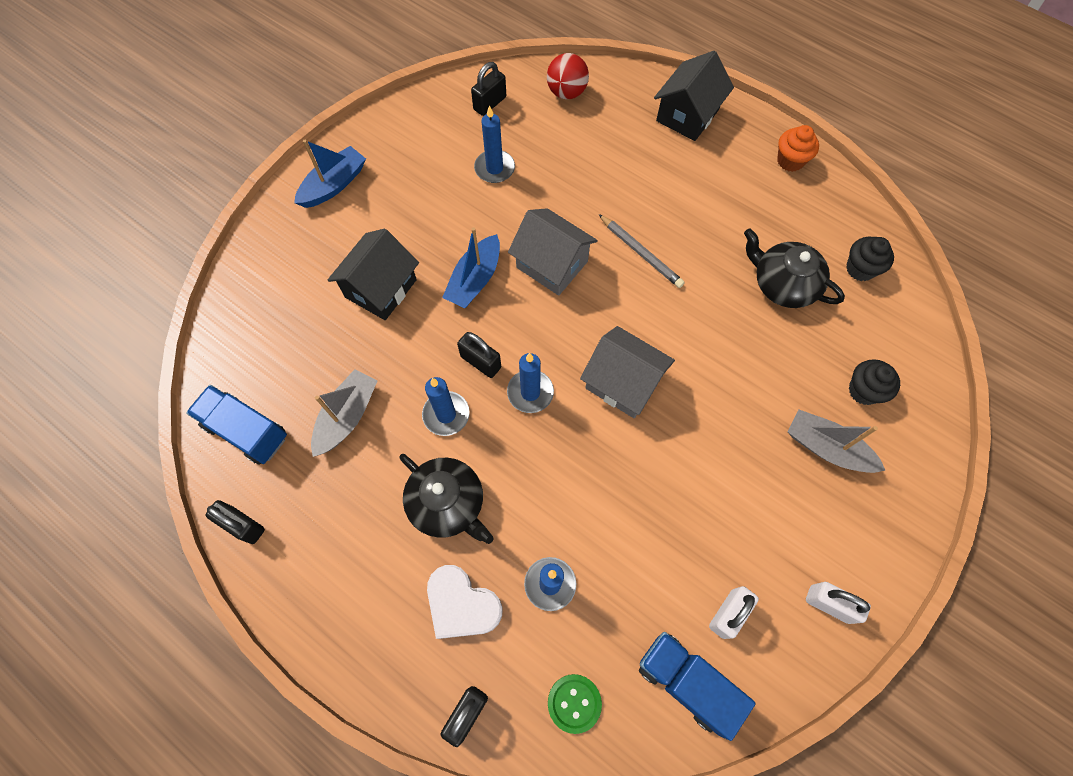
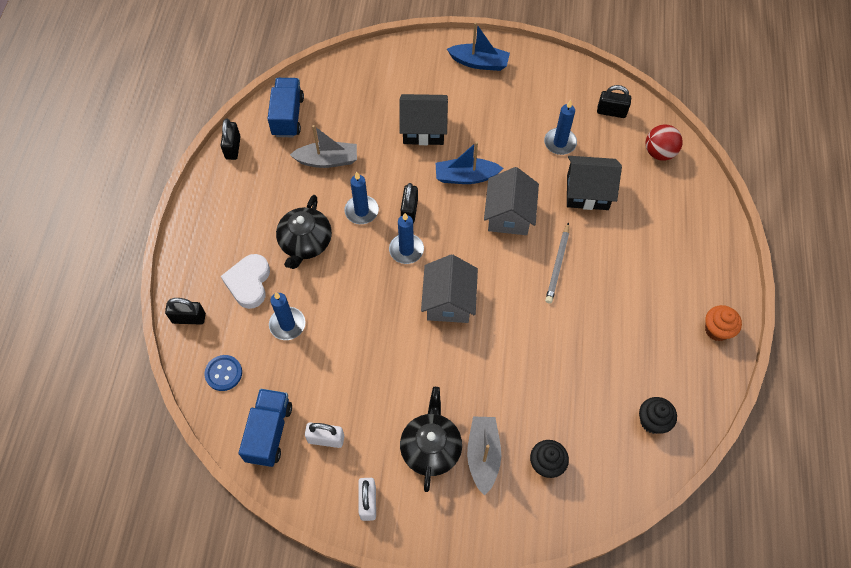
camera: 60 degrees right, 5 degrees down
green button [548,674,602,734] -> blue button [204,355,242,391]
black house [654,51,734,141] -> black house moved to [567,156,622,210]
black teapot [744,228,845,308] -> black teapot moved to [400,387,462,492]

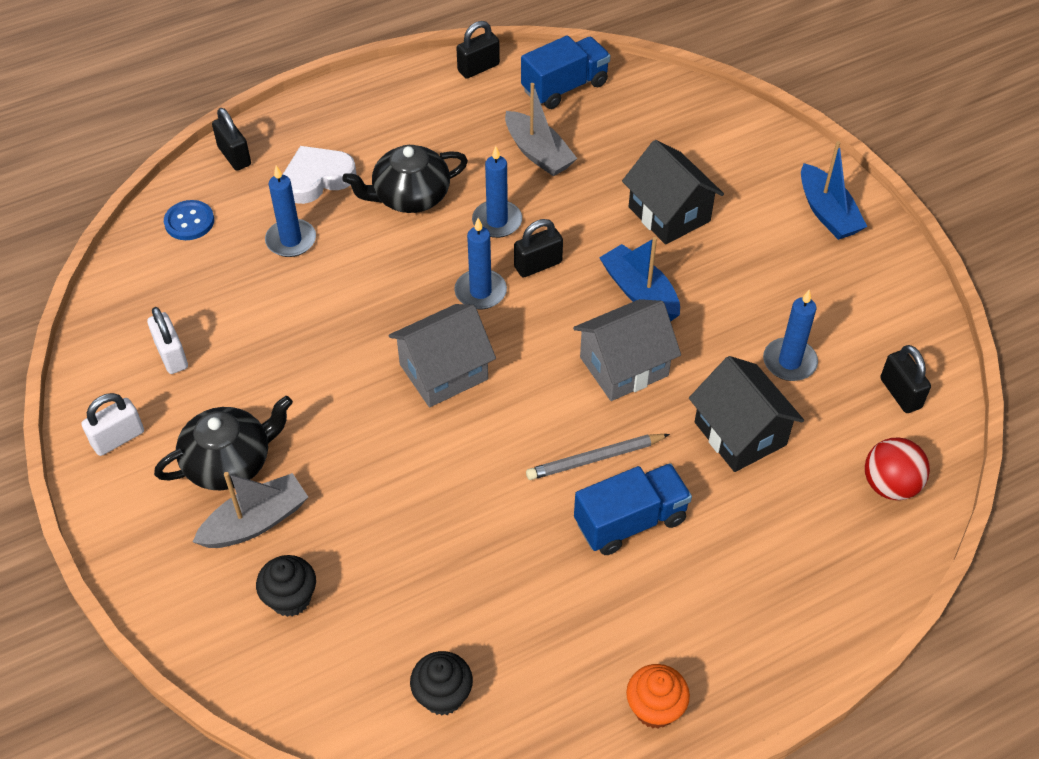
camera: 55 degrees right, 10 degrees down
blue truck [239,389,292,467] -> blue truck moved to [574,463,692,555]

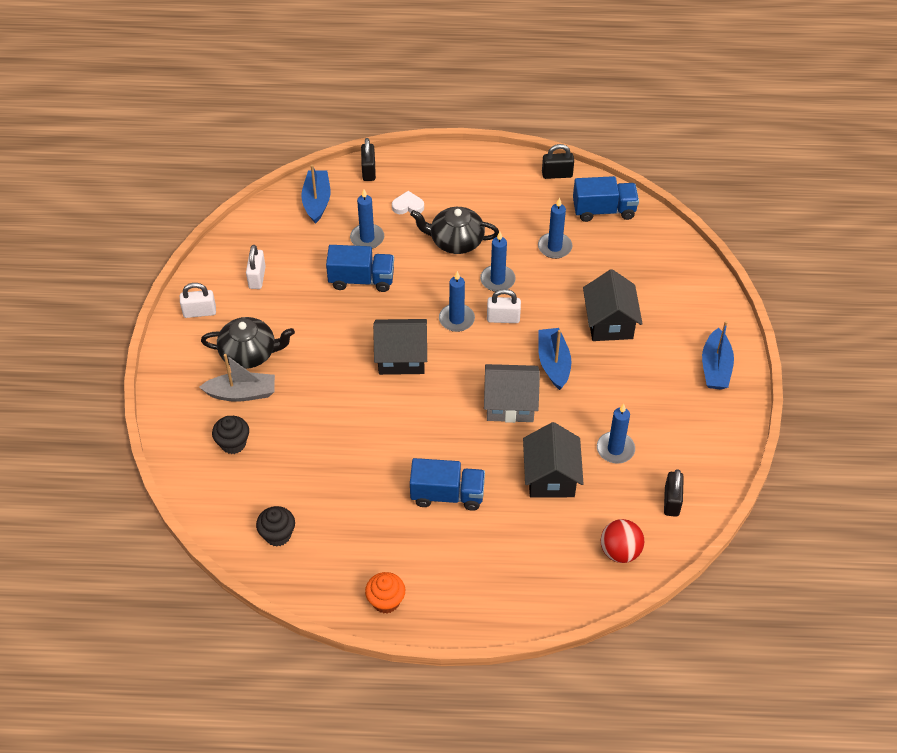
camera: 30 degrees right, 0 degrees up
blue button [164,200,214,240] -> blue boat [301,165,330,224]
white heart [282,146,356,204] -> white heart [392,191,424,214], size x0.62
grey house [389,304,496,407] -> black house [373,319,427,375]
grey boat [505,83,577,176] -> blue candle [538,198,572,259]
black padlock [514,219,563,277] -> white padlock [487,289,521,323]
grey pencil [526,434,670,480] -> none
none -> blue truck [326,245,394,292]

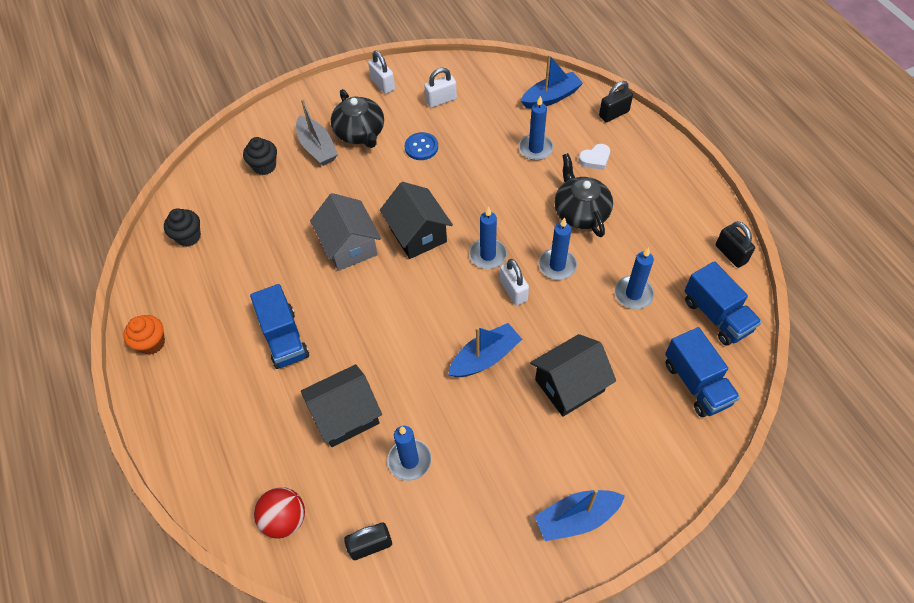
camera: 65 degrees right, 5 degrees up
blue truck [326,245,394,292] -> blue truck moved to [665,327,740,417]
white heart [392,191,424,214] -> white heart turned 90 degrees clockwise [578,144,610,170]
grey house [484,364,540,423] -> grey house moved to [310,193,381,271]
none -> blue button [405,132,438,160]

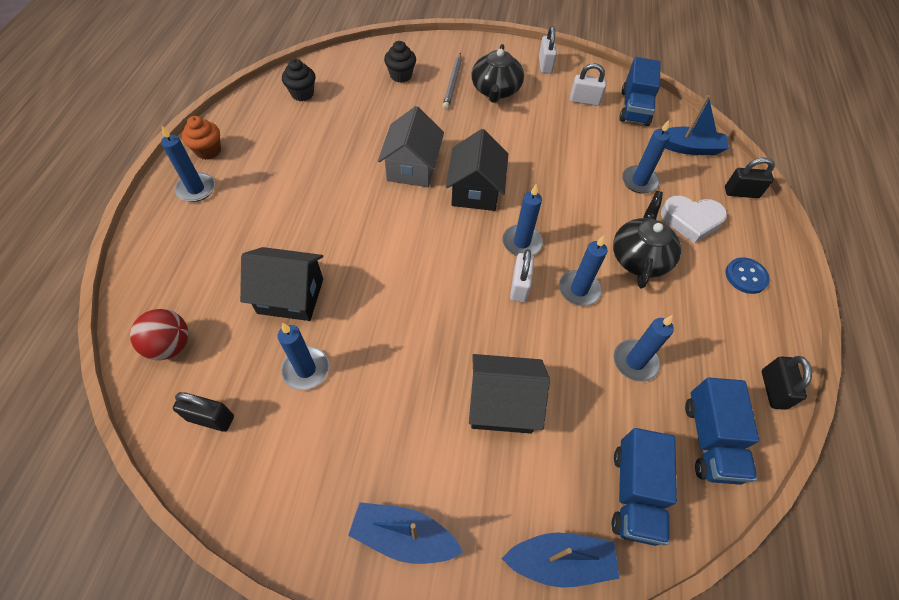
camera: 30 degrees right, 0 degrees up
blue truck [250,284,309,369] -> blue truck moved to [619,57,661,126]
grey boat [296,99,338,166] -> grey pencil [442,53,461,110]
blue button [405,132,438,160] -> blue button moved to [725,257,770,294]
blue boat [448,323,522,377] -> blue boat moved to [502,532,619,588]
white heart [578,144,610,170] -> white heart [661,196,727,243], size x1.62
none -> blue candle [161,126,215,202]

